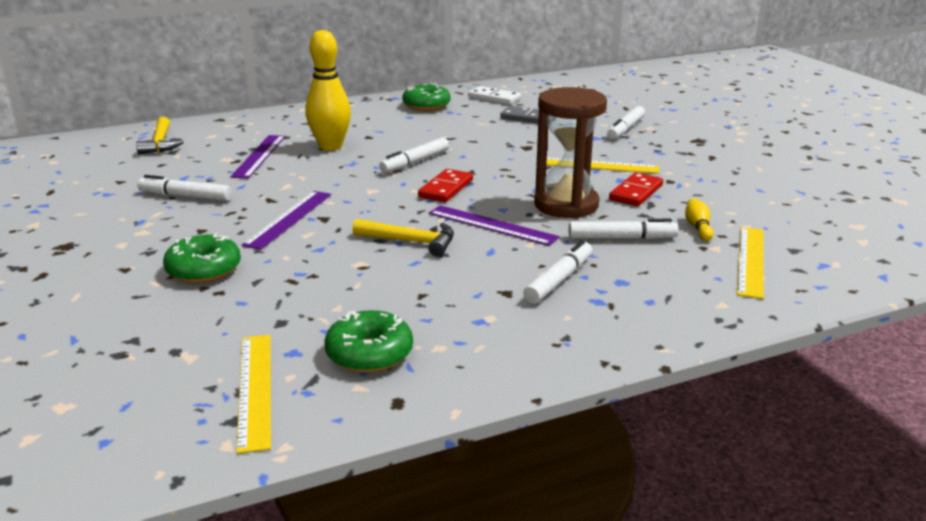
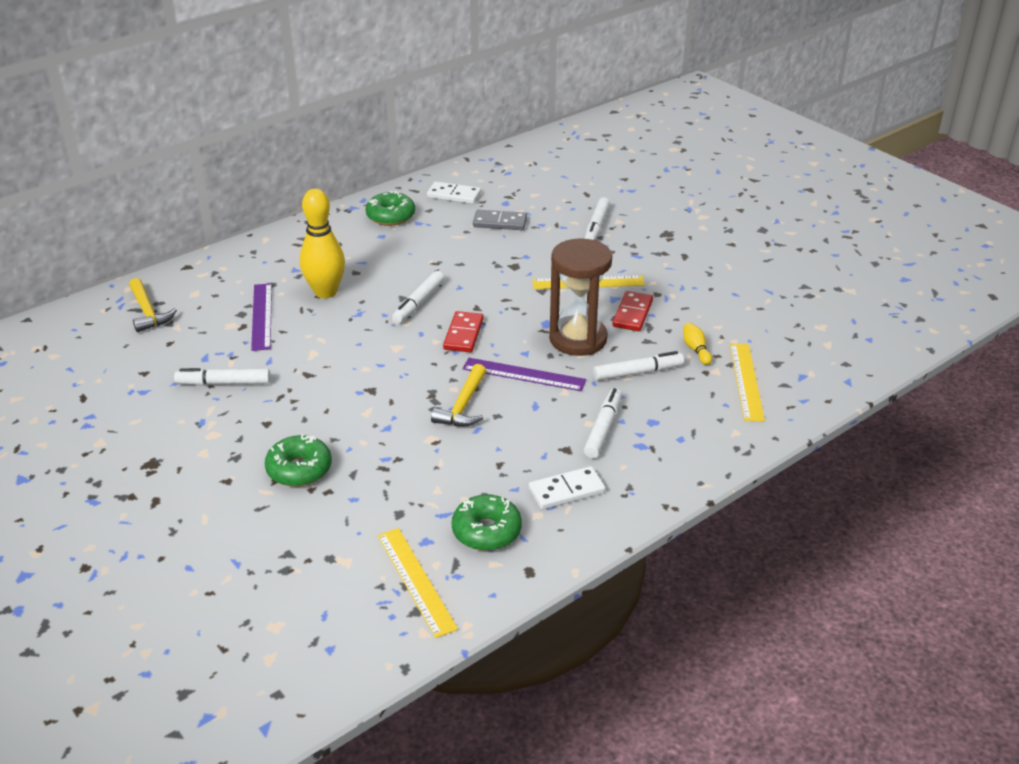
camera: 15 degrees left, 10 degrees up
purple ruler [242,191,331,250] -> none
yellow hammer [352,219,454,257] -> yellow hammer turned 105 degrees clockwise [431,364,486,426]
none -> white domino [529,466,605,509]

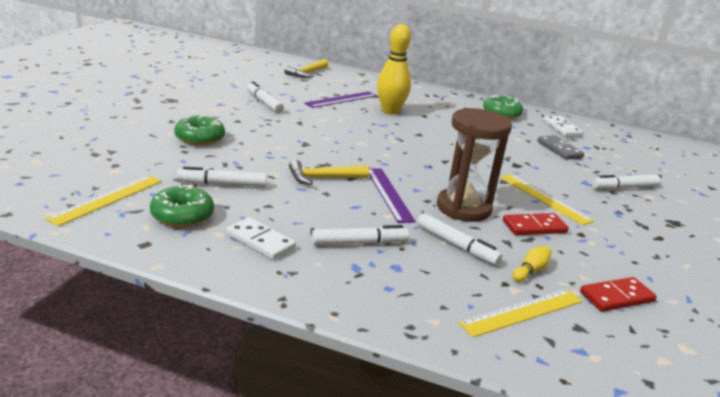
camera: 55 degrees right, 10 degrees down
white marker [392,271,444,323] -> white marker moved to [177,167,267,187]
red domino [443,311,484,352] -> red domino moved to [580,277,657,312]

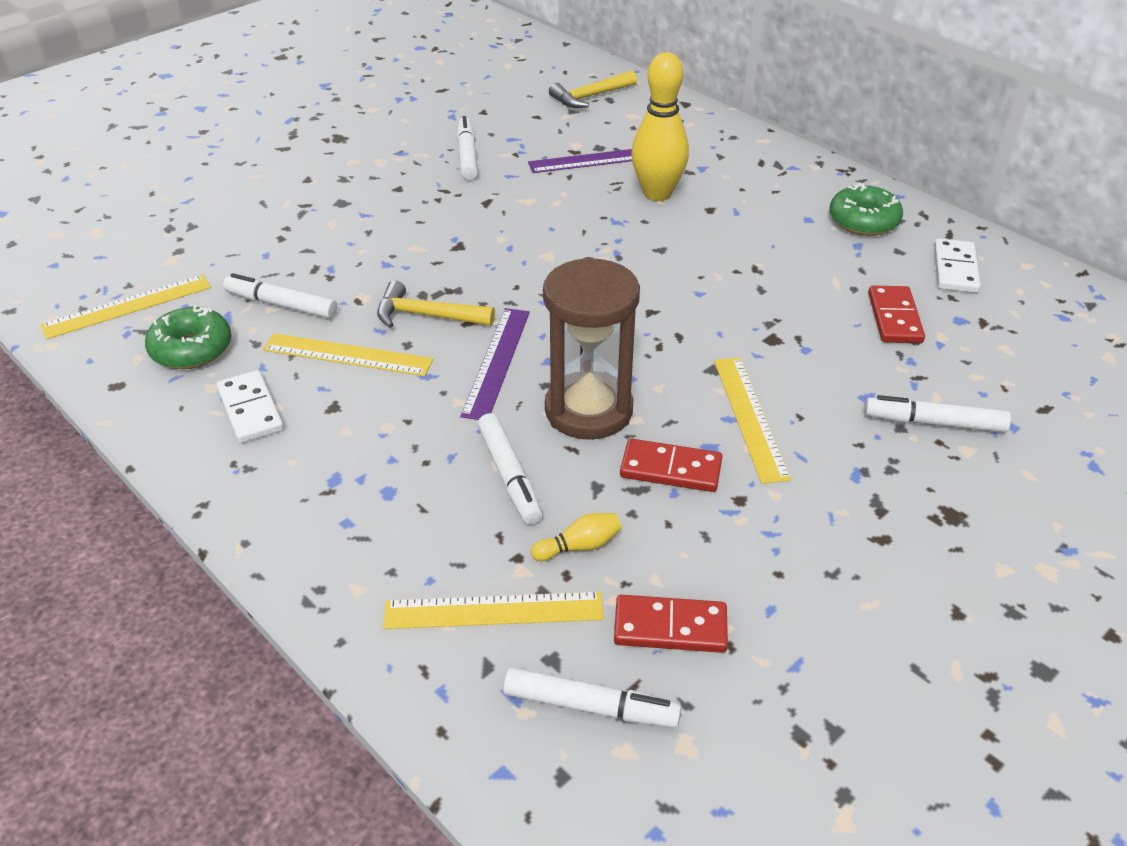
camera: 30 degrees right, 15 degrees up
green donut [174,114,225,146] -> none
white marker [312,225,409,245] -> white marker moved to [503,667,682,728]
grey domino [537,135,584,160] -> red domino [868,285,925,343]
none -> yellow ruler [263,333,433,376]

